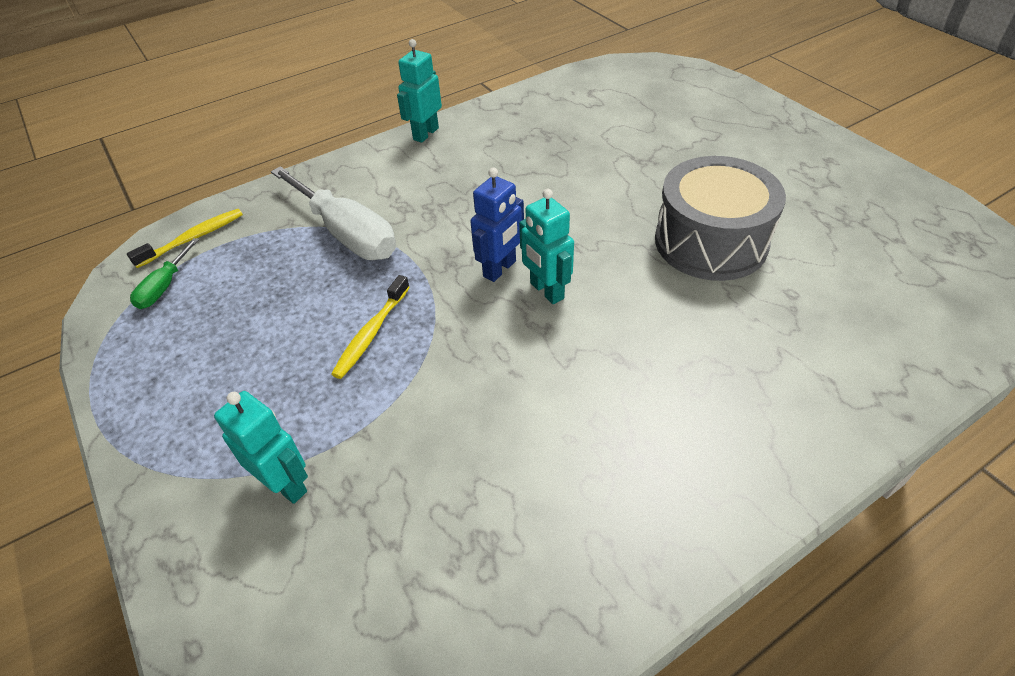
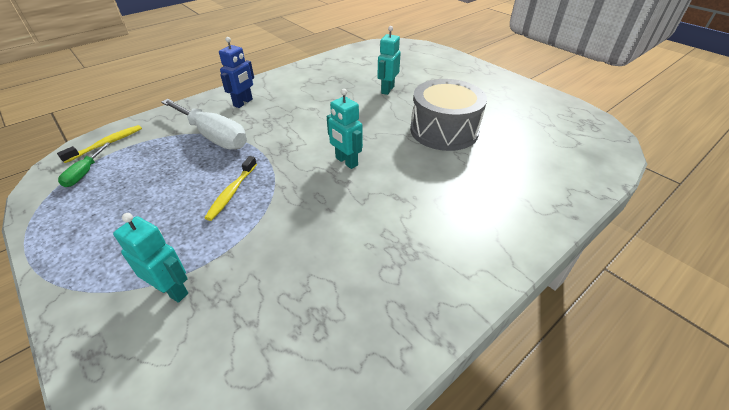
camera: 10 degrees left, 5 degrees down
turquoise robot [397,39,442,143] -> turquoise robot moved to [377,26,401,95]
blue robot [470,168,524,282] -> blue robot moved to [219,37,254,108]

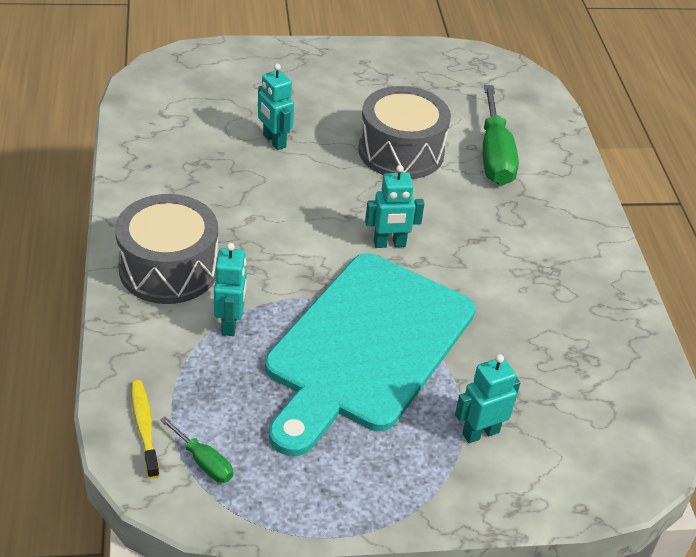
camera: 60 degrees left, 0 degrees up
white screwdriver [161,99,247,150] -> turquoise robot [214,243,247,336]
yellow toothbrush [205,156,257,221] -> turquoise cutting board [265,253,475,456]
blue robot [219,37,254,108] -> grey drum [115,194,218,304]
none -> green screwdriver [483,85,519,185]

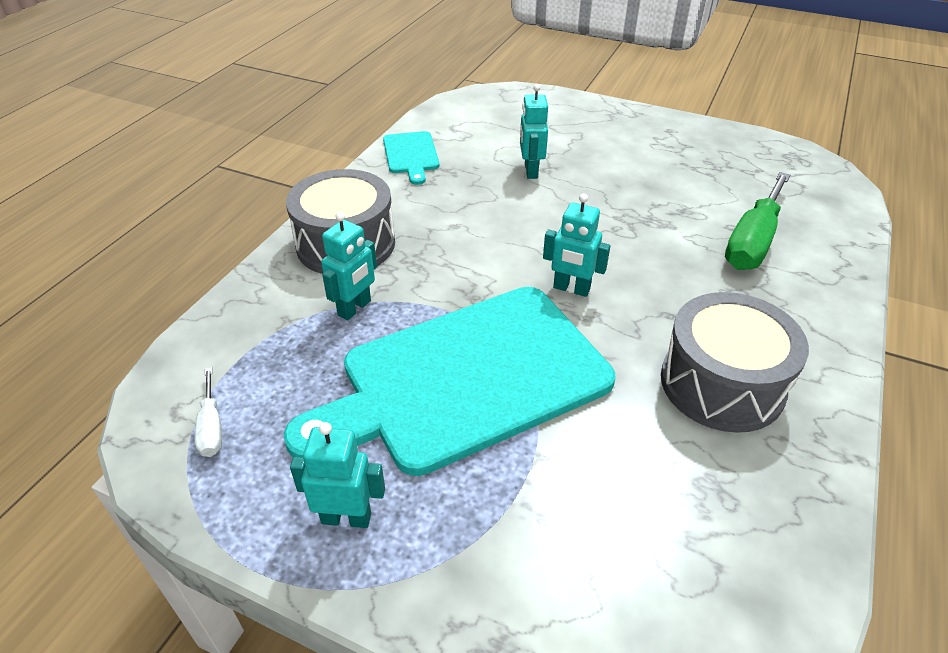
camera: 35 degrees right, 0 degrees up
yellow toothbrush [131,380,160,479] -> none
green screwdriver [160,416,233,483] -> white screwdriver [195,367,222,457]
grey drum [358,86,451,179] -> grey drum moved to [661,292,809,433]
turquoise robot [455,354,520,443] -> turquoise robot moved to [290,422,385,528]
none -> turquoise cutting board [383,131,440,185]

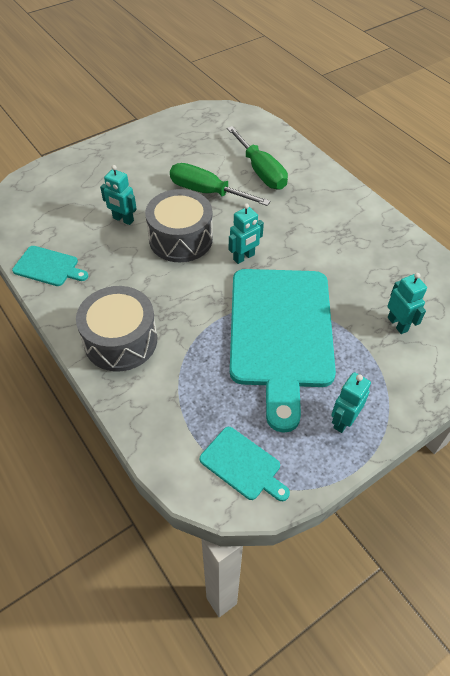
camera: 60 degrees left, 10 degrees up
white screwdriver [195,367,222,457] -> turquoise cutting board [200,427,290,501]
turquoise robot [321,212,377,320] -> turquoise robot moved to [387,273,427,334]
grey drum [661,292,809,433] -> grey drum moved to [145,189,213,262]
none -> green screwdriver [170,163,270,206]

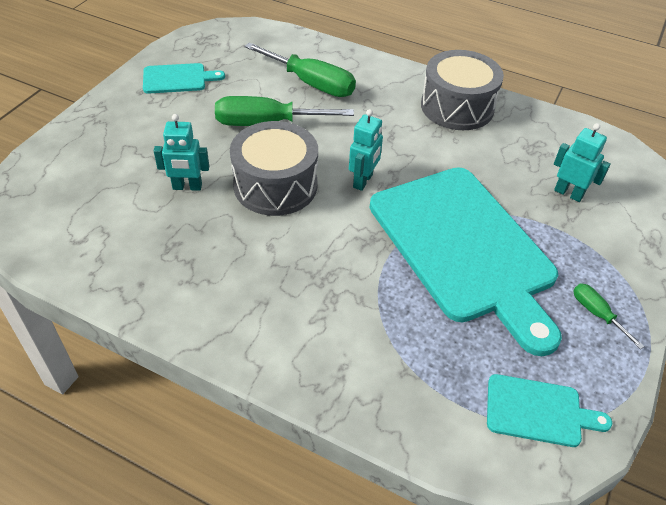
camera: 30 degrees left, 5 degrees down
turquoise cutting board [12,246,88,286] -> turquoise cutting board moved to [143,63,225,94]
grey drum [76,286,157,372] -> grey drum moved to [421,50,504,130]
turquoise robot [331,372,371,433] -> green screwdriver [574,283,645,349]

